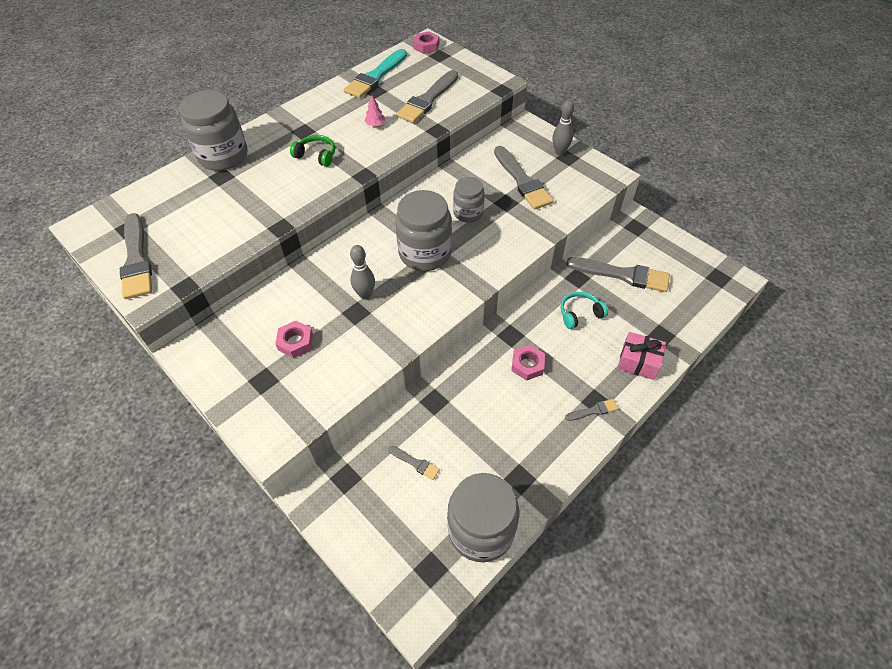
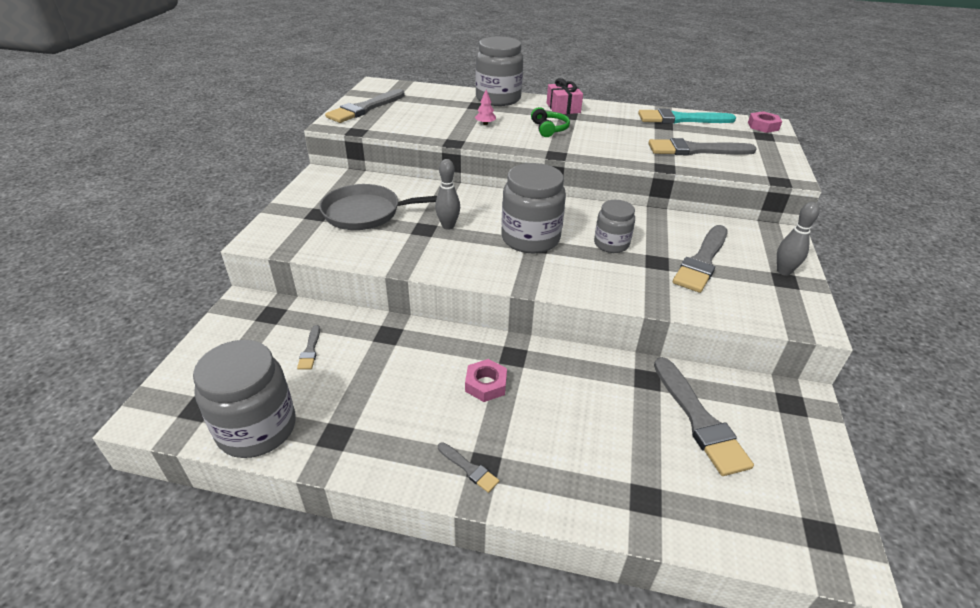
camera: 55 degrees right, 15 degrees down
pink nut [275,321,313,358] -> grey pan [319,184,437,230]
pink tree [364,95,385,127] -> pink tree moved to [475,89,496,125]
turquoise headphones [561,292,608,329] -> none
pink gift [618,332,666,380] -> pink gift moved to [547,78,583,114]

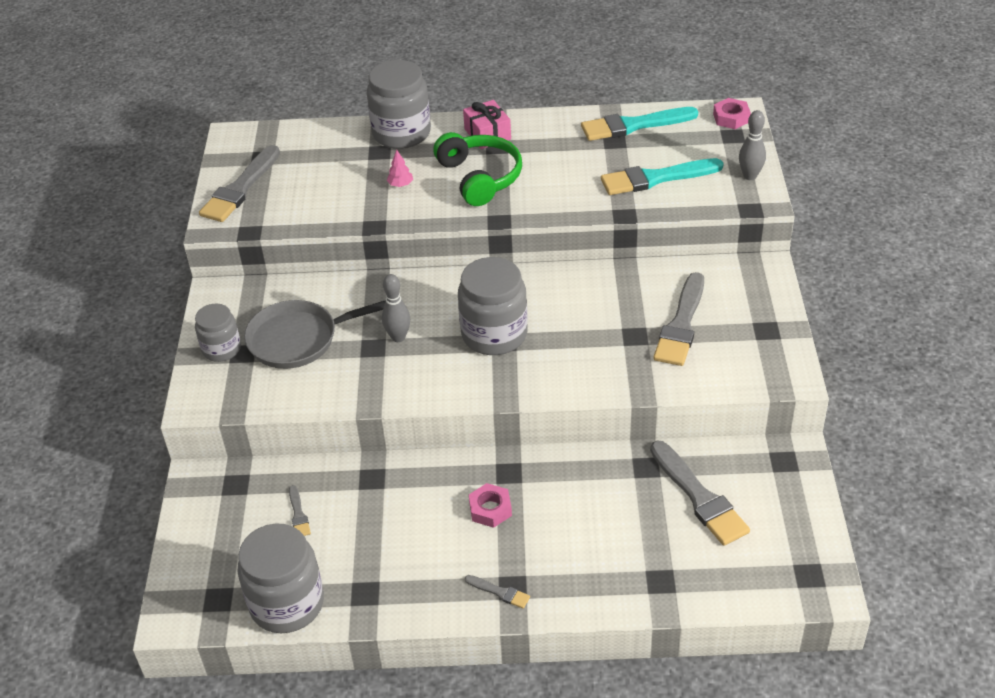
camera: 10 degrees left, 5 degrees up
green headphones [531,107,570,137] -> green headphones [433,132,522,206], size x1.76
grey jar [594,200,635,253] -> grey jar moved to [195,304,241,362]
grey brush [649,138,757,155] -> turquoise brush [601,158,724,195]
grey bowling pin [777,202,820,276] -> grey bowling pin moved to [739,110,766,180]

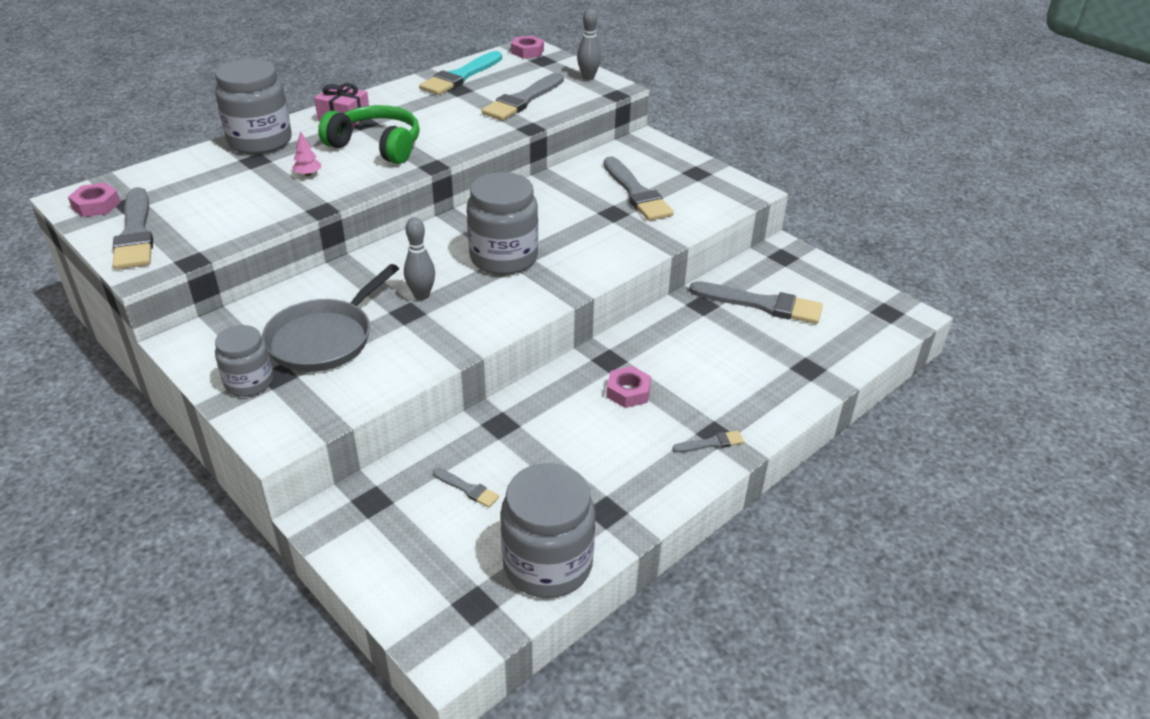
camera: 45 degrees left, 5 degrees down
turquoise brush [601,158,724,195] -> grey brush [482,73,564,121]
none -> pink nut [68,183,120,217]

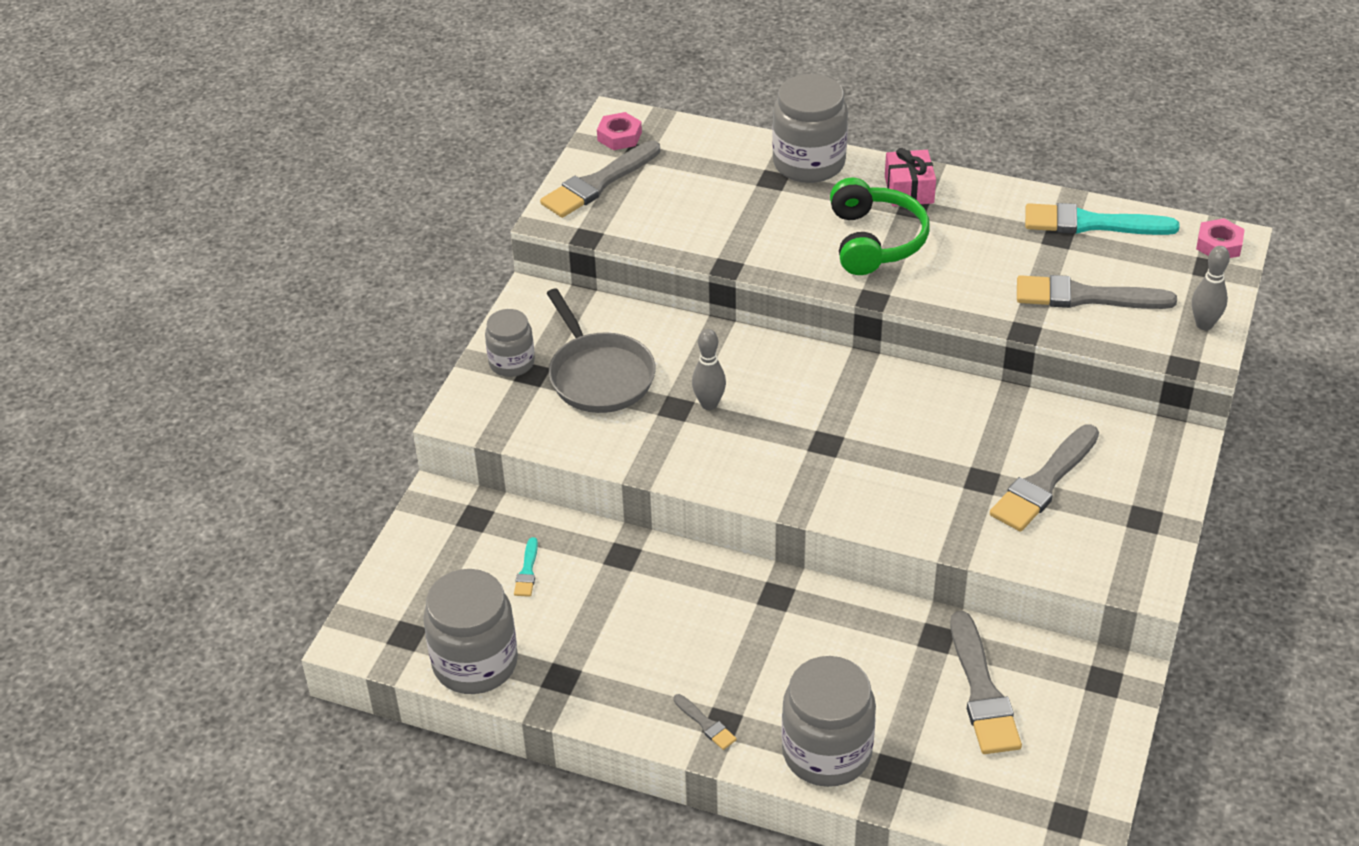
camera: 65 degrees right, 5 degrees up
grey pan [262,264,399,372] -> grey pan turned 120 degrees counterclockwise [547,288,656,413]
pink tree [292,131,321,176] -> none
grey brush [433,468,499,508] -> turquoise brush [514,537,538,597]
grey jar [467,172,538,275] -> grey jar moved to [782,656,876,787]
pink nut [606,366,651,408] -> none

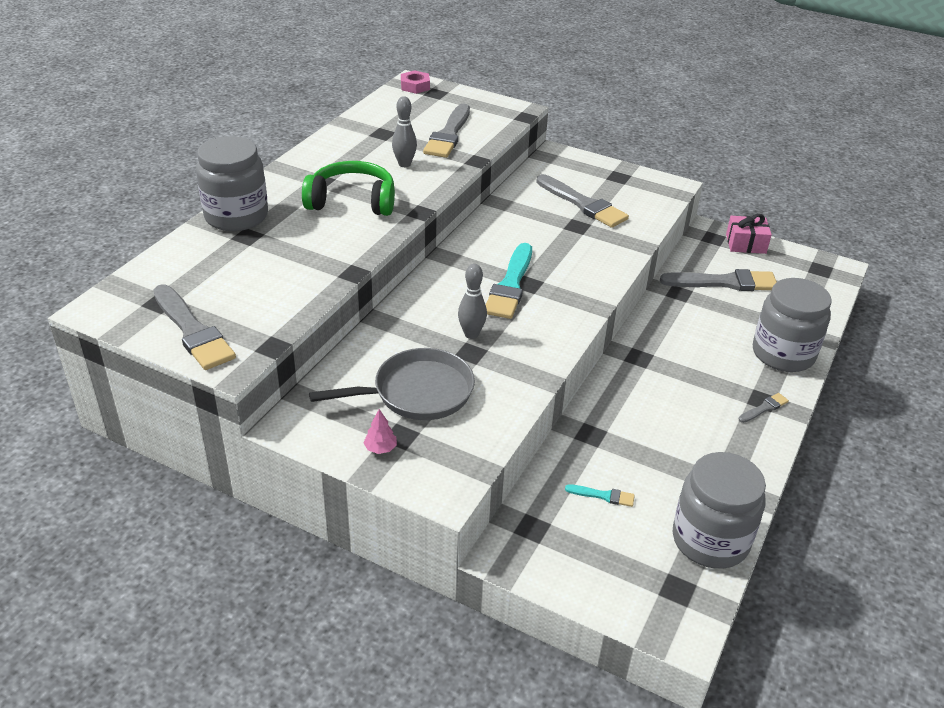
camera: 85 degrees left, 5 degrees down
grey jar [485,309,535,377] -> pink tree [363,409,397,454]
pink nut [597,112,642,150] -> none
pink gift [885,148,936,206] -> pink gift moved to [726,214,772,254]
turquoise brush [1025,203,1180,235] -> turquoise brush moved to [486,243,532,319]
grey bowling pin [1192,246,1230,330] -> grey bowling pin moved to [392,96,417,167]

